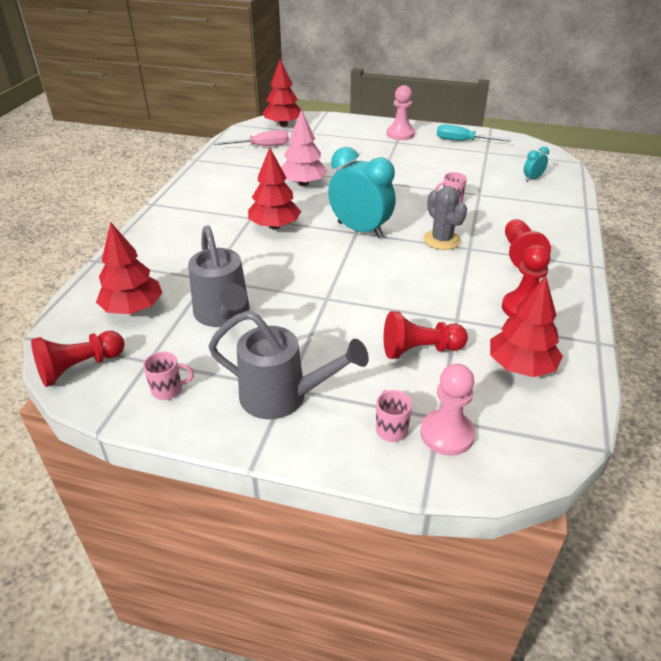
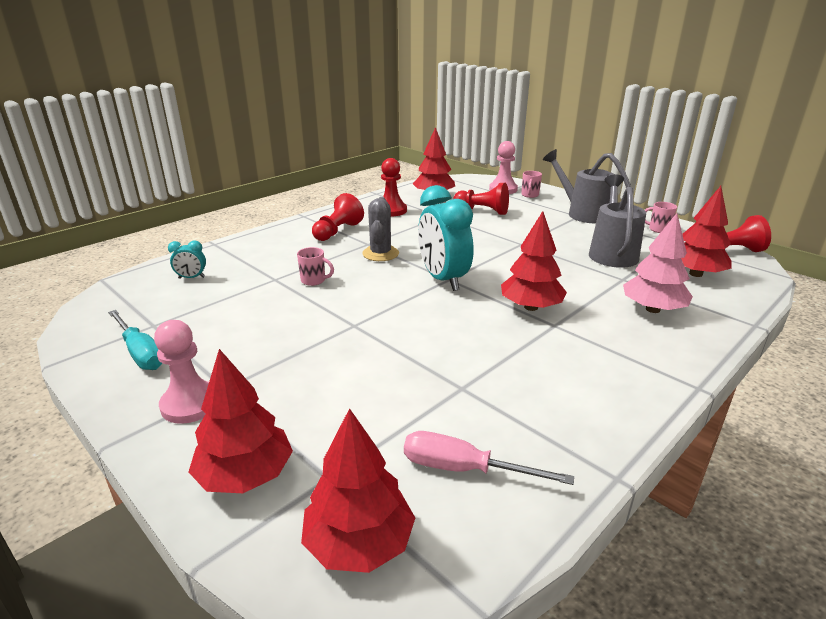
camera: 150 degrees left, 10 degrees down
pink tree [281,109,328,186] -> pink tree moved to [623,213,693,313]
none -> red tree [189,349,293,493]

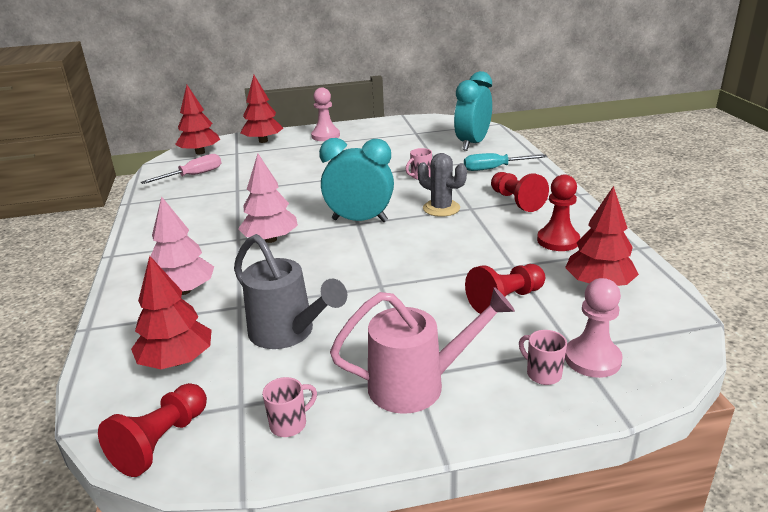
camera: 125 degrees right, 0 degrees up
turquoise screwdriver [108,310,163,370] -> turquoise screwdriver moved to [464,153,548,171]
turquoise clock [168,240,206,279] -> turquoise clock [454,71,492,151], size x2.26
red tree [501,211,567,311] -> pink tree [238,154,298,243]
grey watering can [543,149,631,223] -> pink watering can [330,287,515,414]

